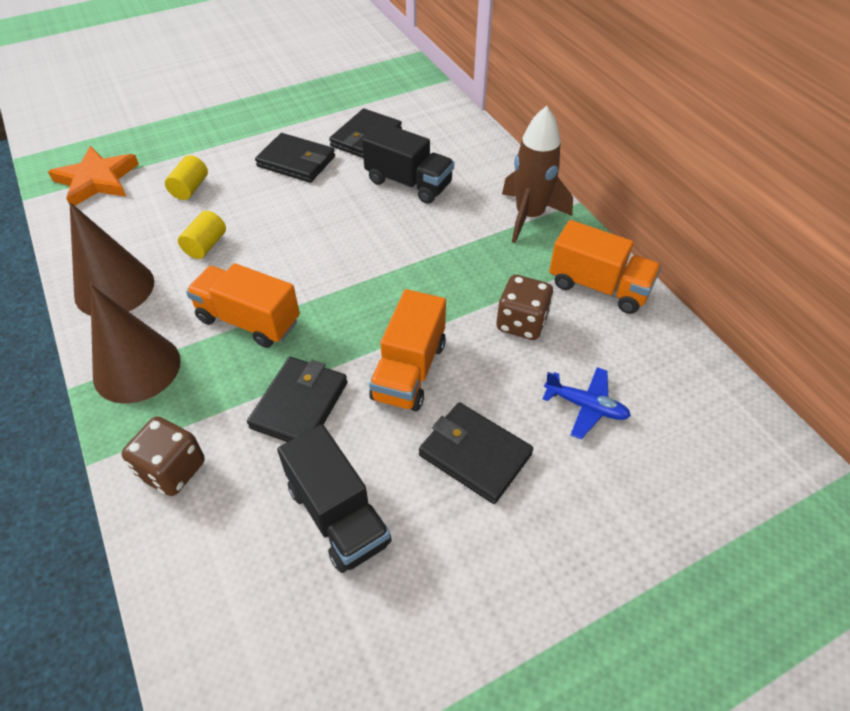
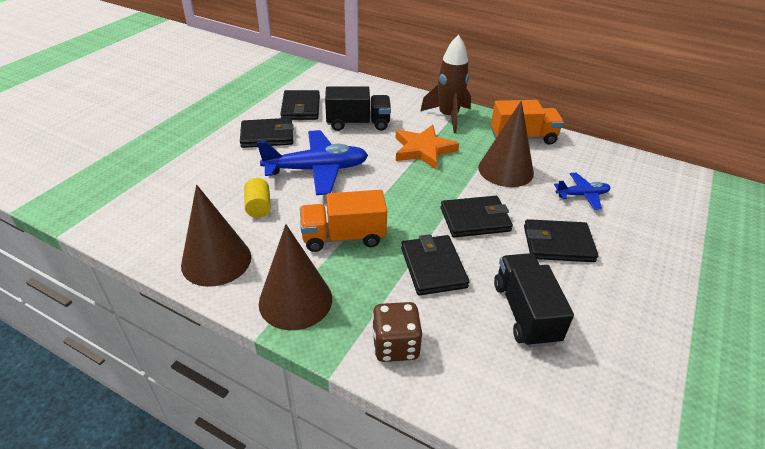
camera: 35 degrees left, 10 degrees down
orange star [48,146,139,206] -> orange star moved to [395,125,459,169]
yellow cylinder [165,155,208,200] -> none
black truck [277,424,392,573] -> black truck turned 120 degrees counterclockwise [494,253,574,348]
orange truck [369,289,446,411] -> black wallet [441,196,513,238]
brown dice [496,275,553,340] -> brown cone [478,101,534,187]
none -> blue plane [257,130,368,195]

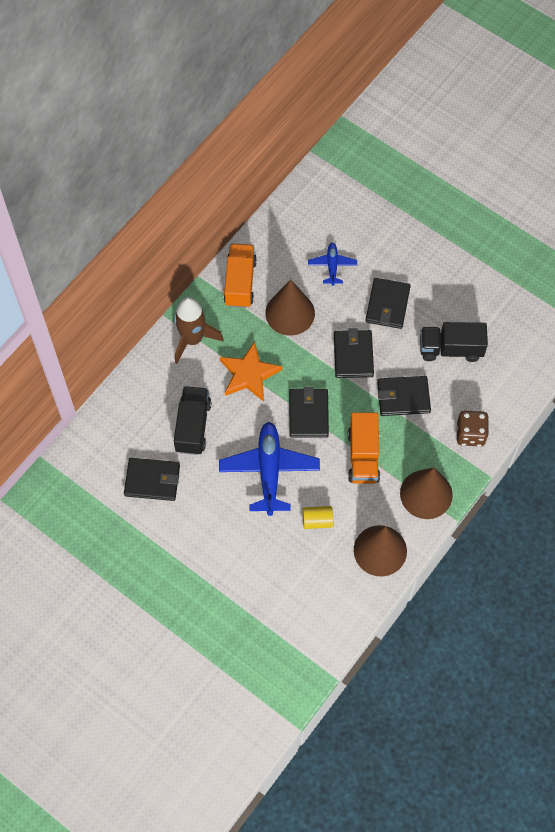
camera: 80 degrees left, 25 degrees up
black wallet [240,118,294,148] -> black wallet moved to [289,387,329,437]

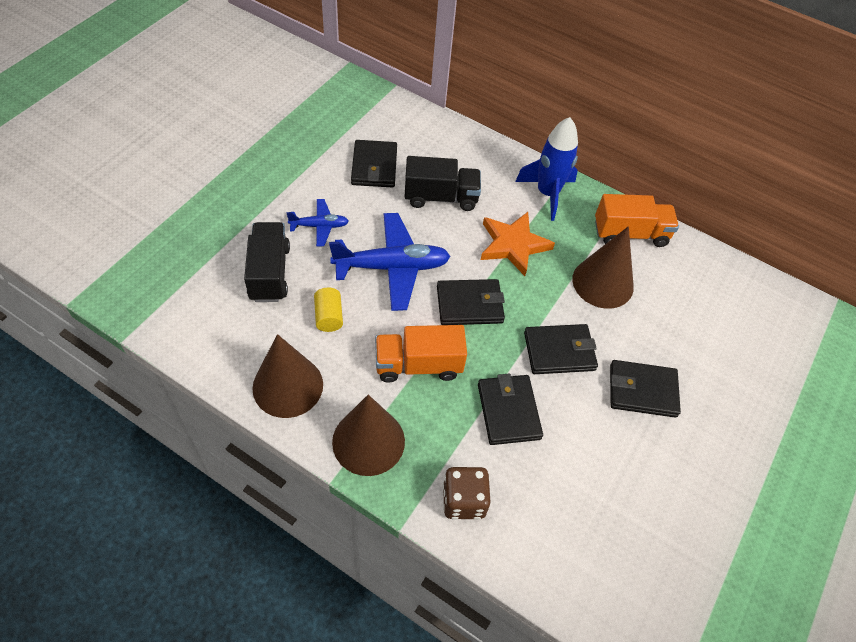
camera: 80 degrees right, 10 degrees down
brown rocket [174,297,224,364] -> blue rocket [515,117,578,221]
blue plane [308,243,357,286] -> blue plane moved to [287,199,349,246]
black truck [420,322,488,362] -> black truck moved to [244,222,290,302]

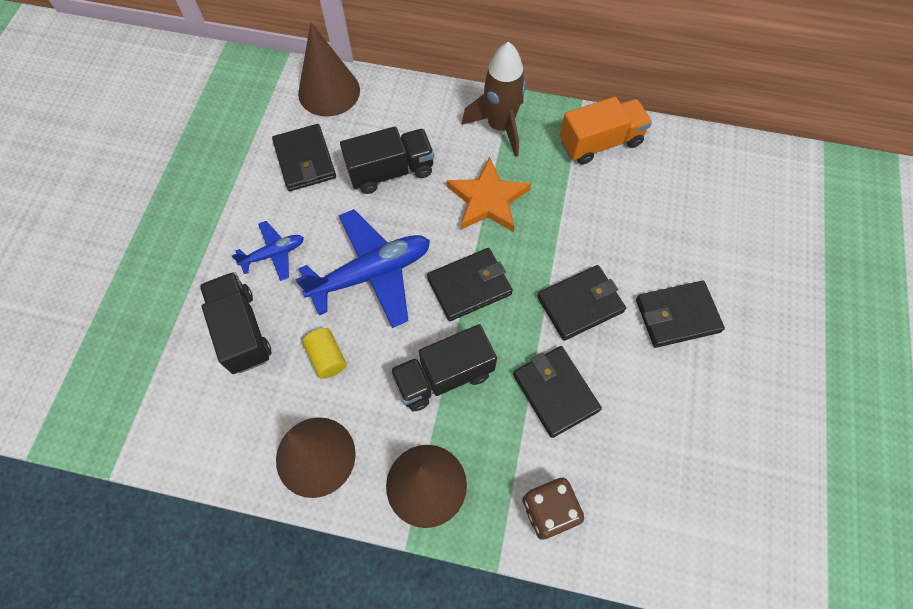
camera: 15 degrees left, 10 degrees up
orange truck [375,325,467,382] -> black truck [390,324,497,411]
blue rocket [515,117,578,221] -> brown rocket [462,42,526,157]
brown cone [572,226,634,309] -> brown cone moved to [298,22,360,116]

